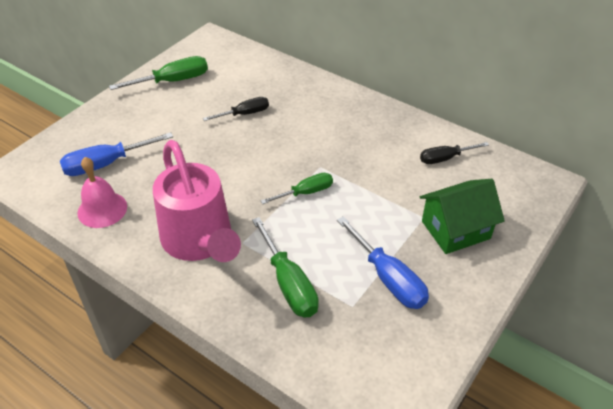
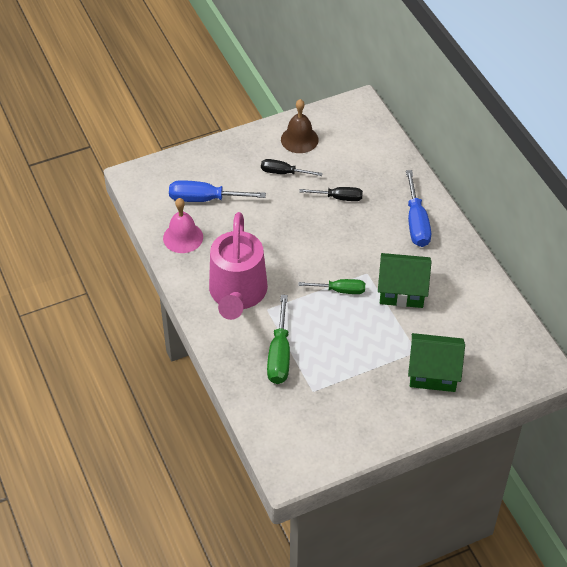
camera: 30 degrees right, 5 degrees up
green screwdriver [109,56,208,90] -> brown bell [281,99,319,153]
blue screwdriver [337,217,429,309] -> blue screwdriver moved to [406,170,431,247]
black screwdriver [420,142,489,164] -> black screwdriver moved to [261,159,323,176]
none -> green house [378,253,431,308]

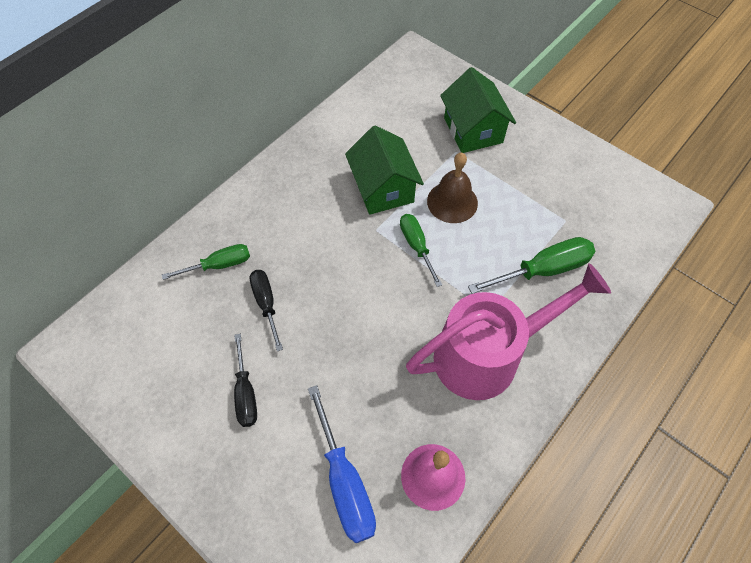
camera: 115 degrees left, 10 degrees up
brown bell [281,99,319,153] -> brown bell moved to [427,153,478,223]
blue screwdriver [406,170,431,247] -> none
none -> green screwdriver [162,244,250,280]

